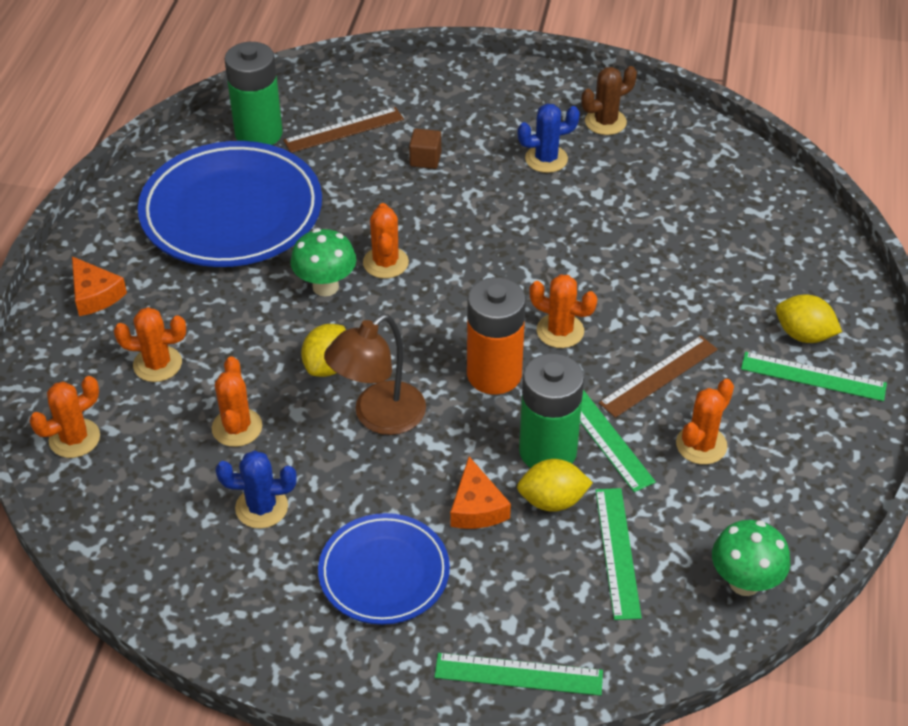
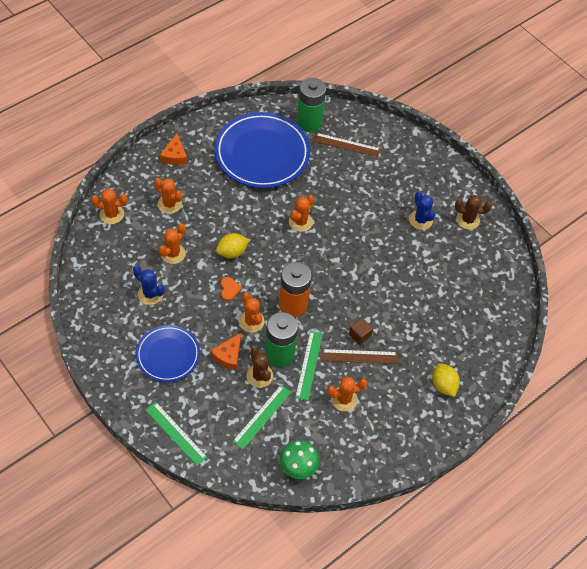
camera: 35 degrees right, 10 degrees up
green mushroom [290,228,356,297] -> none
brown lamp [324,314,426,435] -> orange heart [221,277,242,301]
brown cube [409,128,441,169] -> brown cube moved to [349,318,373,345]
blue cactus [517,104,580,173] -> blue cactus turned 45 degrees clockwise [409,191,436,230]
yellow lemon [517,459,593,512] -> brown cactus [247,347,273,388]
orange cactus [529,274,597,348] -> orange cactus moved to [239,292,265,332]
green ruler [741,352,887,401] -> none

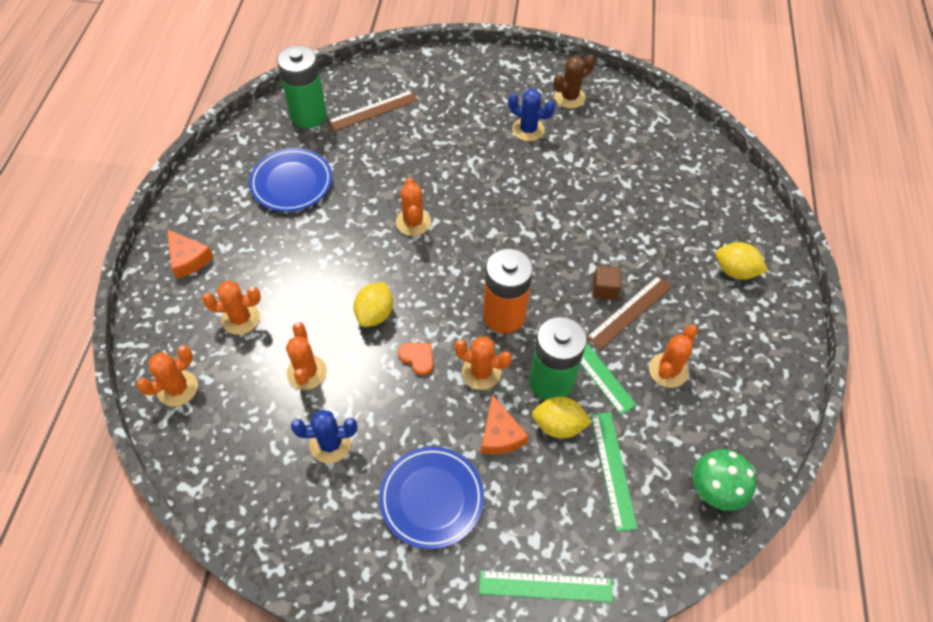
camera: 40 degrees left, 0 degrees up
blue plate [214,112,310,188] -> blue plate [249,148,332,212], size x0.58
brown cactus [247,347,273,388] -> yellow lemon [532,397,592,439]

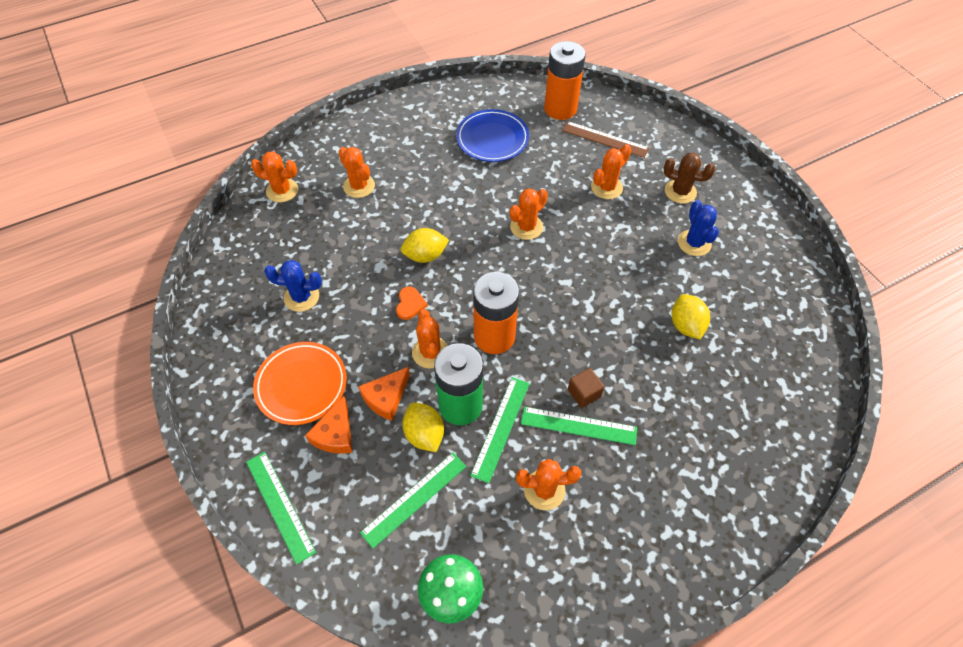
camera: 55 degrees right, 0 degrees up
orange cheese [167,229,213,279] -> orange cheese moved to [305,396,353,454]
green battery [277,45,327,128] -> orange battery [544,41,586,120]
orange cactus [286,322,327,390] -> orange cactus moved to [591,144,631,199]
blue cactus [291,409,357,463] -> blue cactus turned 45 degrees counterclockwise [264,260,322,312]
blue plate [379,446,484,549] -> orange plate [253,342,347,425]
brown cactus [554,55,595,108] -> brown cactus moved to [663,153,716,204]
brown ruler [586,275,672,350] -> green ruler [521,407,637,445]
yellow lemon [716,242,768,280] -> yellow lemon moved to [672,294,710,339]

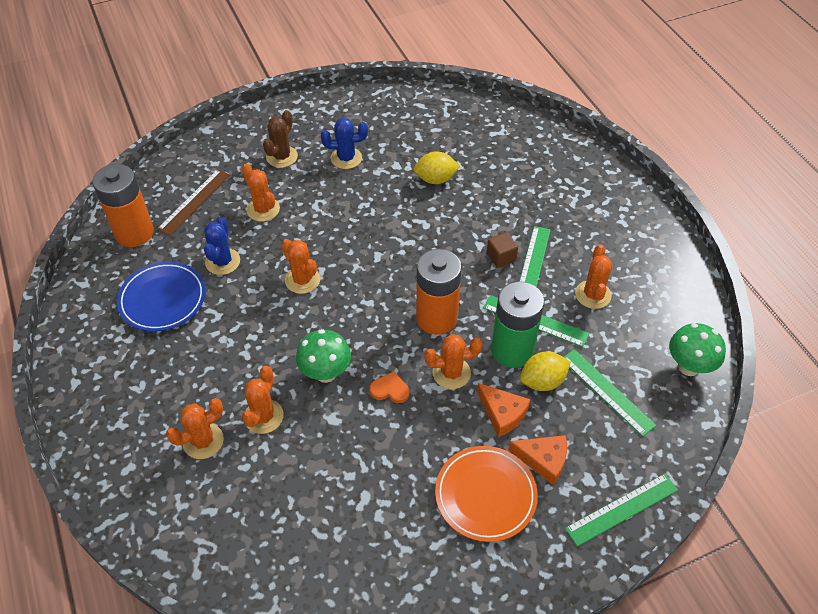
camera: 85 degrees left, 5 degrees down
orange cactus [251,151,298,202] -> orange cactus moved to [242,366,284,434]
blue cactus [264,260,322,312] -> blue cactus moved to [204,217,240,275]
yellow lemon [401,228,449,263] -> green mushroom [296,329,351,383]

